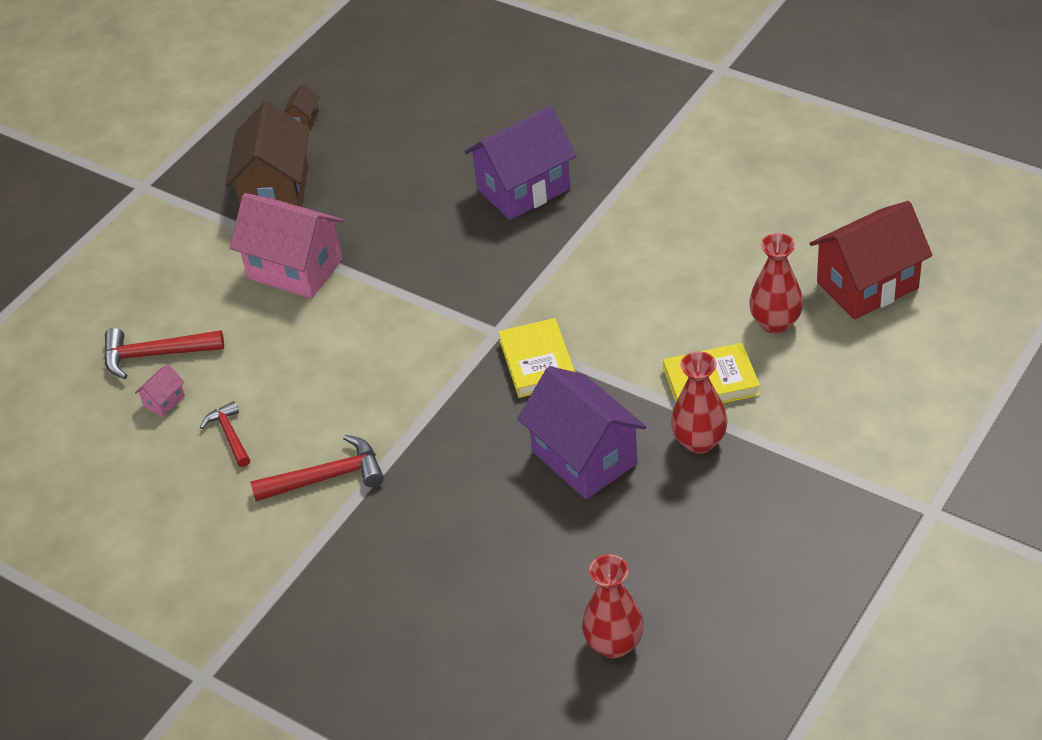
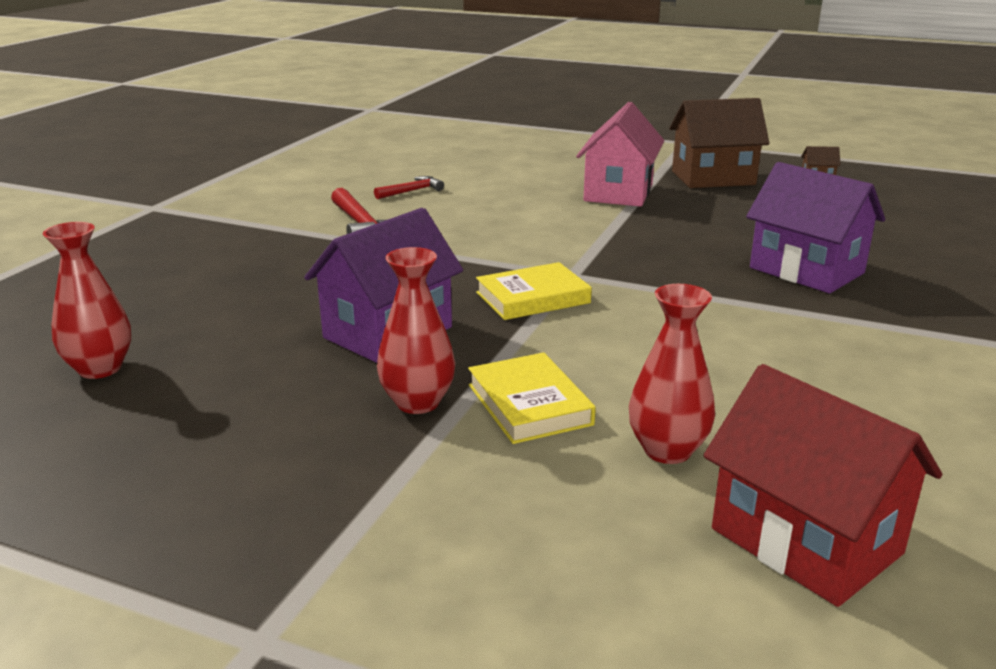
camera: 75 degrees right, 20 degrees down
red hammer [104,328,224,379] -> none
pink house [135,364,185,417] -> none

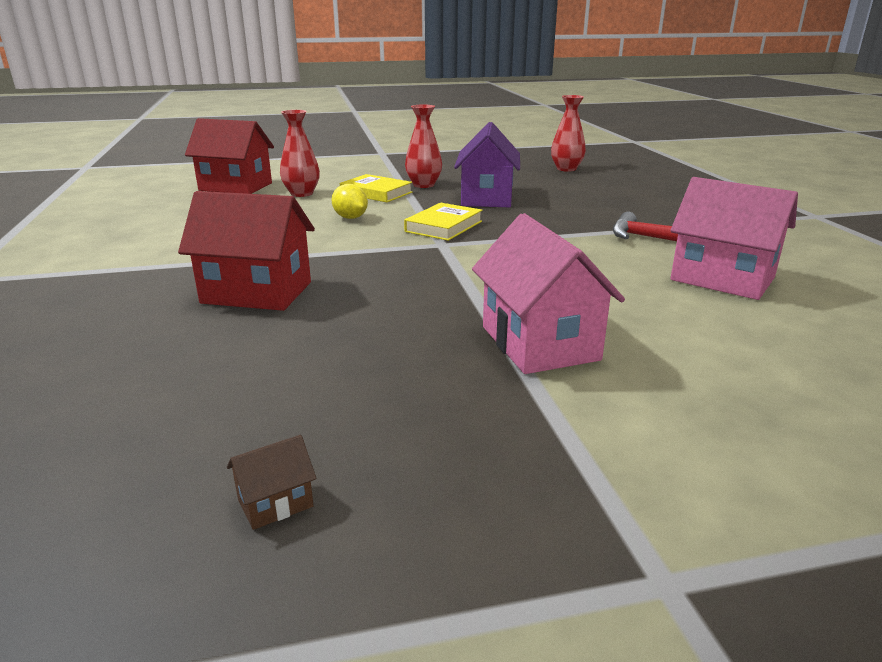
camera: 145 degrees right, 0 degrees up
red hammer [374,176,444,199] -> pink house [670,177,798,300]
brown house [669,98,769,188] -> none
purple house [746,162,885,293] -> red house [178,191,315,311]
none -> yellow lemon [332,184,368,219]

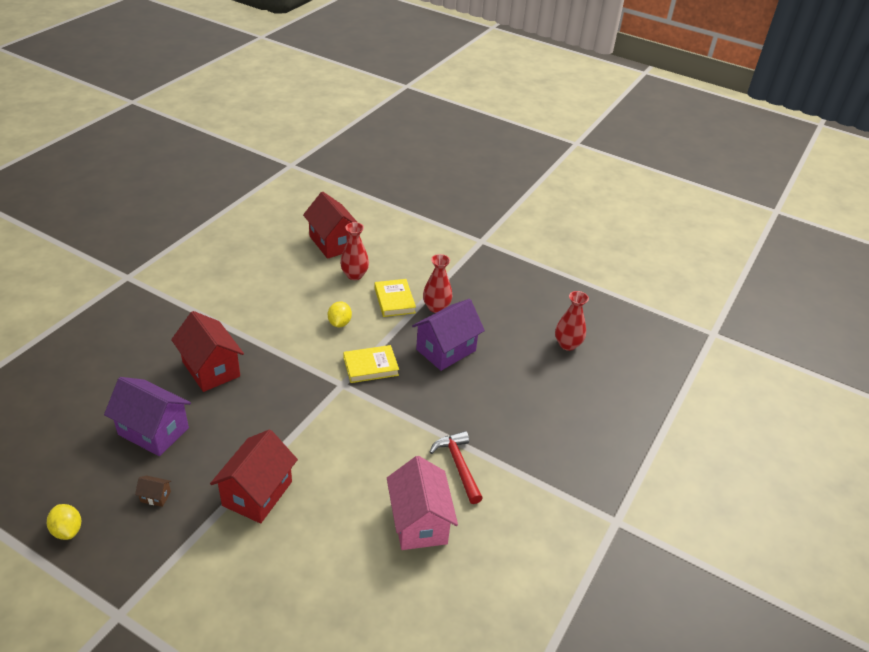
camera: 40 degrees right, 15 degrees up
brown house [227,435,316,530] -> brown house moved to [135,475,171,507]
pink house [472,213,625,374] -> red house [210,429,298,523]
none -> yellow lemon [47,504,81,540]
none -> purple house [104,377,191,456]

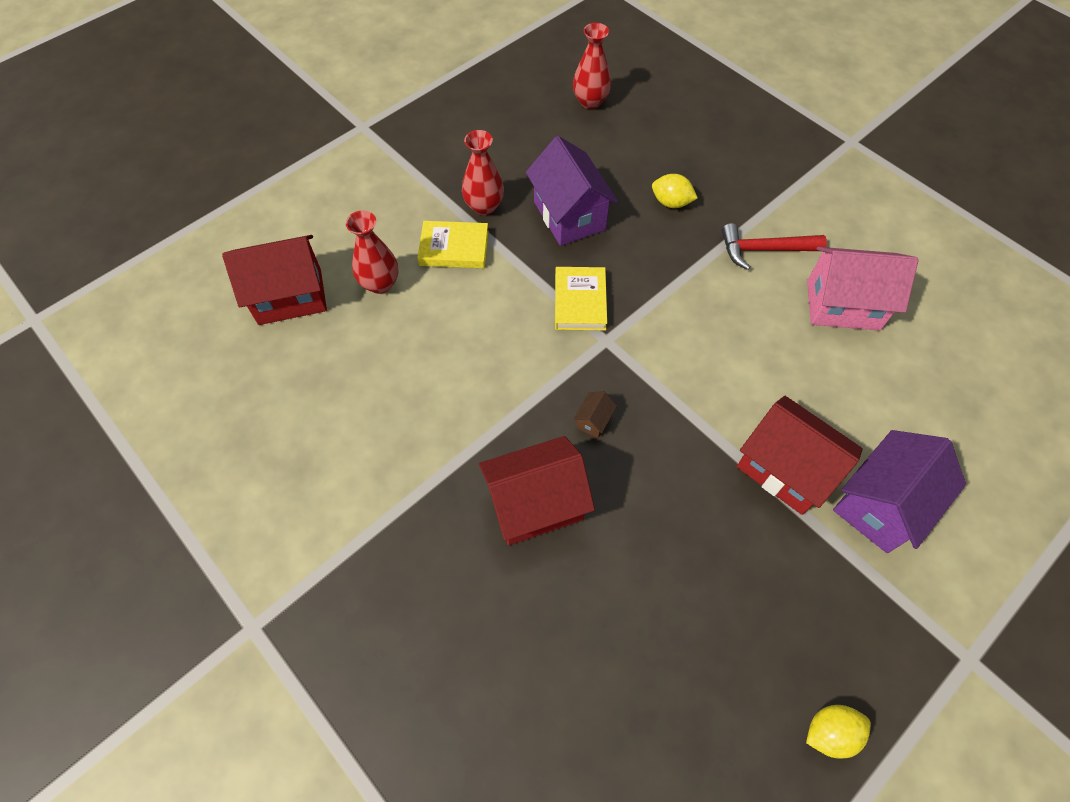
camera: 70 degrees left, 20 degrees up
purple house [104,377,191,456] -> purple house moved to [833,430,966,553]
brown house [135,475,171,507] -> brown house moved to [573,391,617,438]
yellow lemon [328,301,352,327] -> yellow lemon moved to [652,174,698,208]

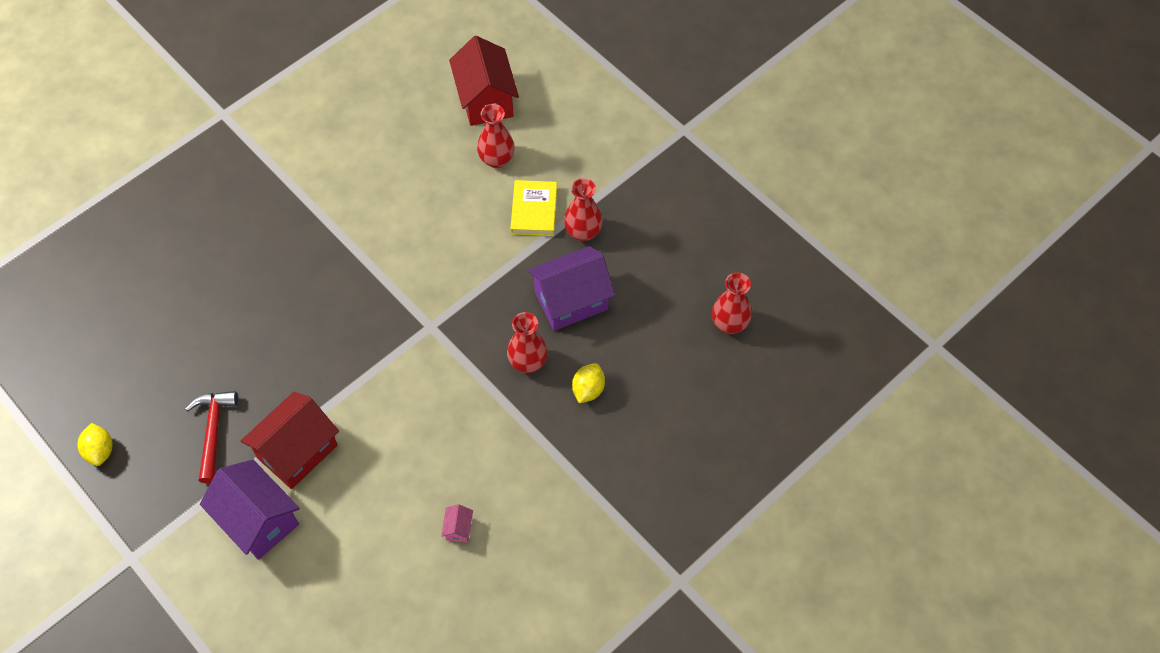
camera: 90 degrees right, 0 degrees up
red house [479,436,595,545] -> none
yellow book [555,267,607,331] -> none
brown house [573,391,617,438] -> none
red hammer [721,223,827,270] -> red hammer moved to [185,391,238,484]
pink house [807,247,918,331] -> pink house [441,504,473,543], size x0.41
none -> red vase [507,312,548,373]

